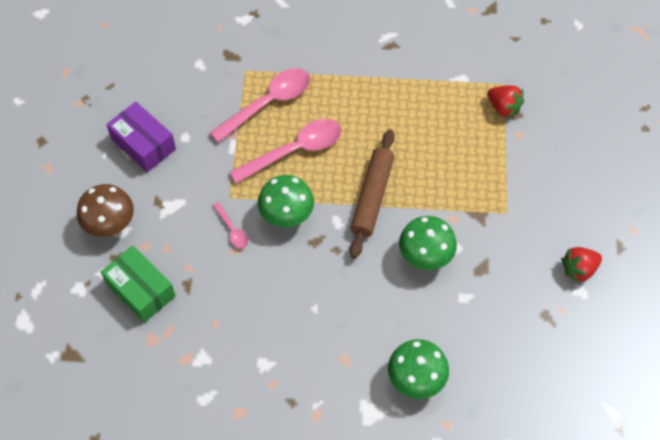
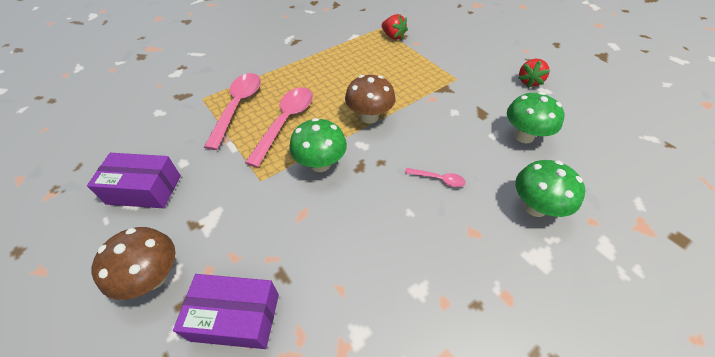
camera: 40 degrees left, 10 degrees down
green box [101,246,176,323] -> purple box [173,274,279,349]
pink spoon [213,202,248,248] -> pink spoon moved to [405,168,466,187]
brown rolling pin [350,129,395,258] -> brown mushroom [345,75,395,124]
green mushroom [399,216,457,270] -> green mushroom moved to [507,92,564,143]
red strawberry [487,85,524,119] -> red strawberry turned 45 degrees clockwise [382,14,408,40]

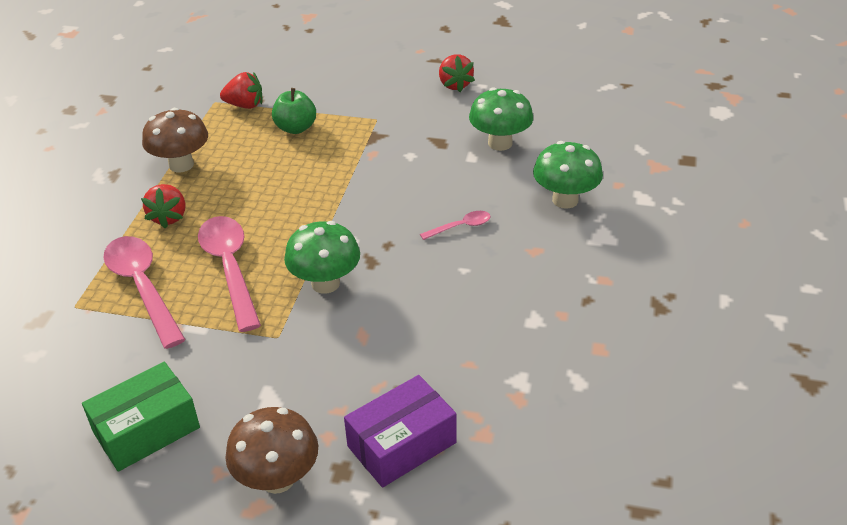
camera: 40 degrees left, 10 degrees down
purple box [87,153,181,208] -> green box [82,362,200,472]
brown mushroom [345,75,395,124] -> brown mushroom moved to [142,108,208,172]
none -> red strawberry [141,184,185,229]
none -> green apple [272,88,316,134]

